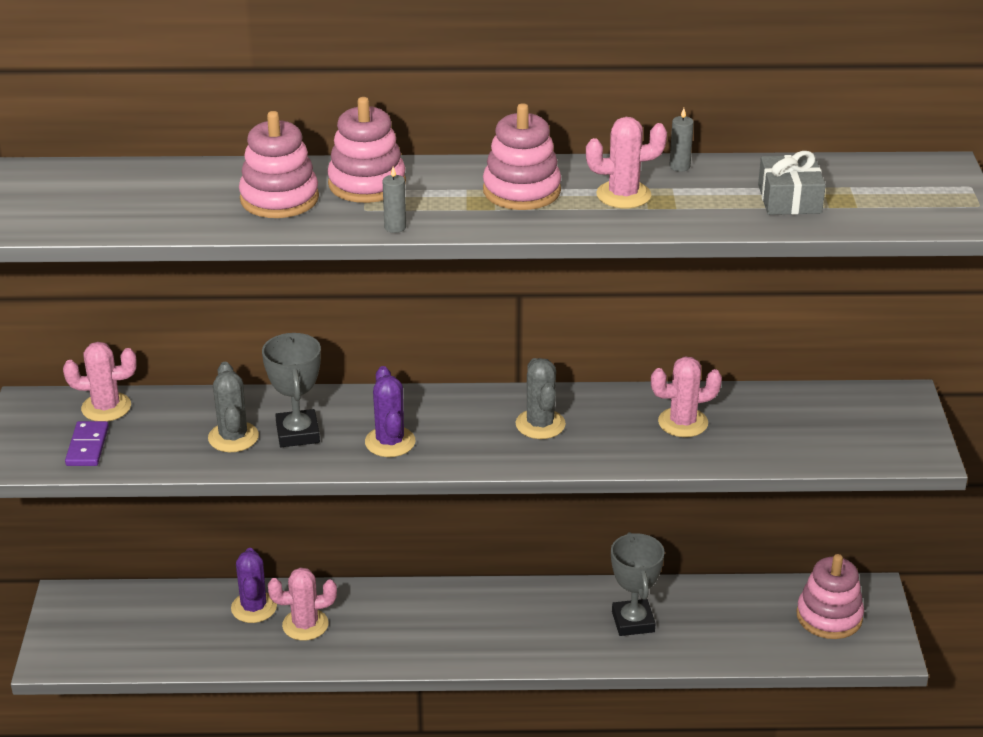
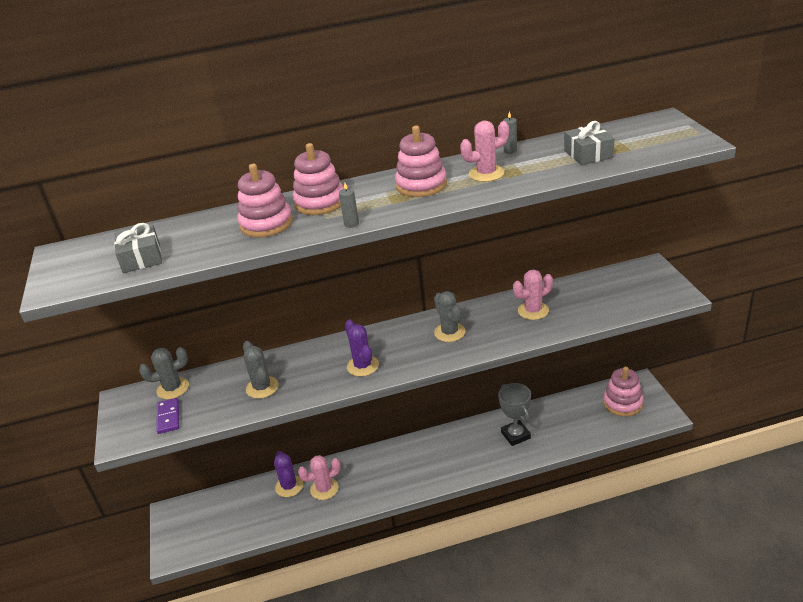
camera: 10 degrees left, 0 degrees up
pink cactus [63,342,137,421] -> grey cactus [139,347,189,399]
grey trophy [262,333,321,447] -> none
none -> grey gift [114,223,162,273]

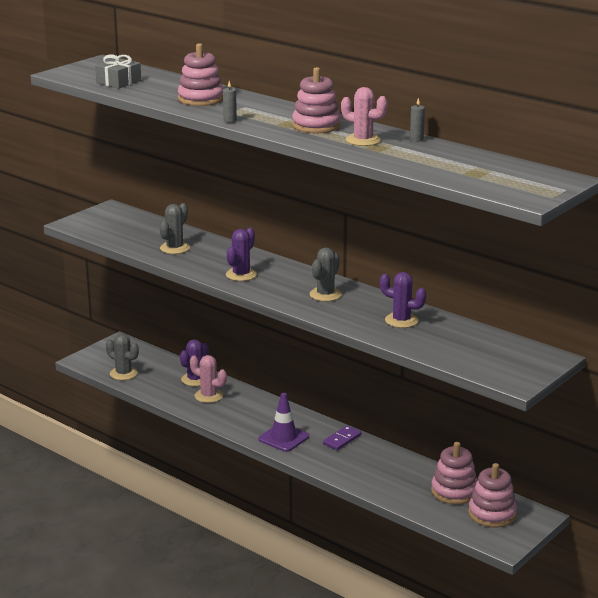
camera: 50 degrees right, 10 degrees down
grey cactus [139,347,189,399] -> grey cactus moved to [106,334,139,380]
purple domino [157,398,179,434] -> purple domino moved to [323,426,361,450]
pink stacking toy [293,143,344,215] -> pink stacking toy moved to [431,442,477,504]
grey trophy [498,383,531,446] -> none
pink cactus [513,270,553,320] -> purple cactus [380,272,426,328]
grey gift [564,121,614,165] -> none
none -> purple traffic cone [258,393,309,452]

